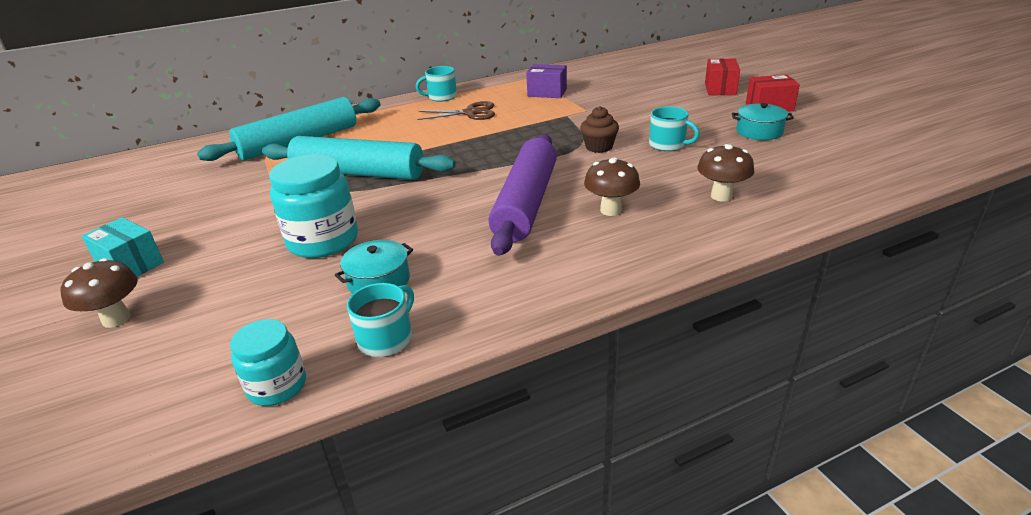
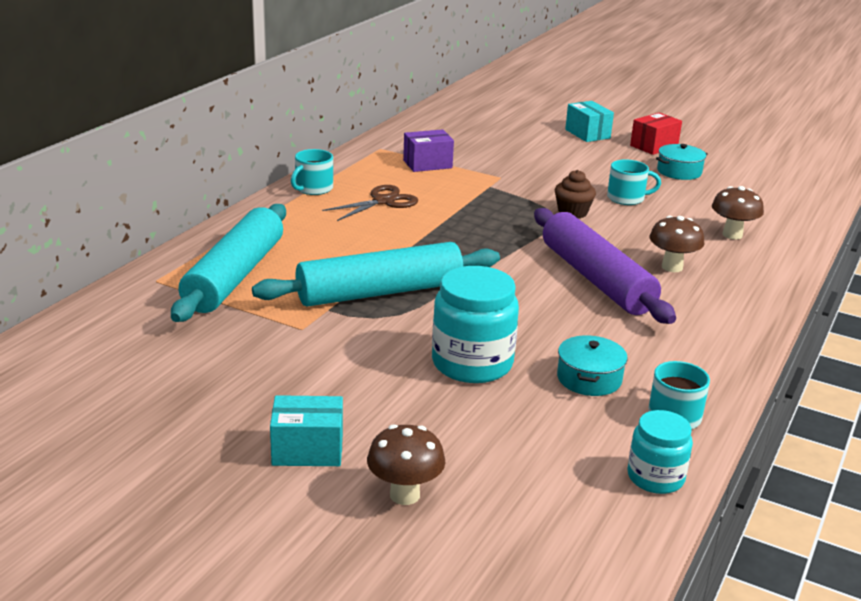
camera: 40 degrees left, 5 degrees down
red box [705,58,740,95] -> turquoise box [565,101,614,142]

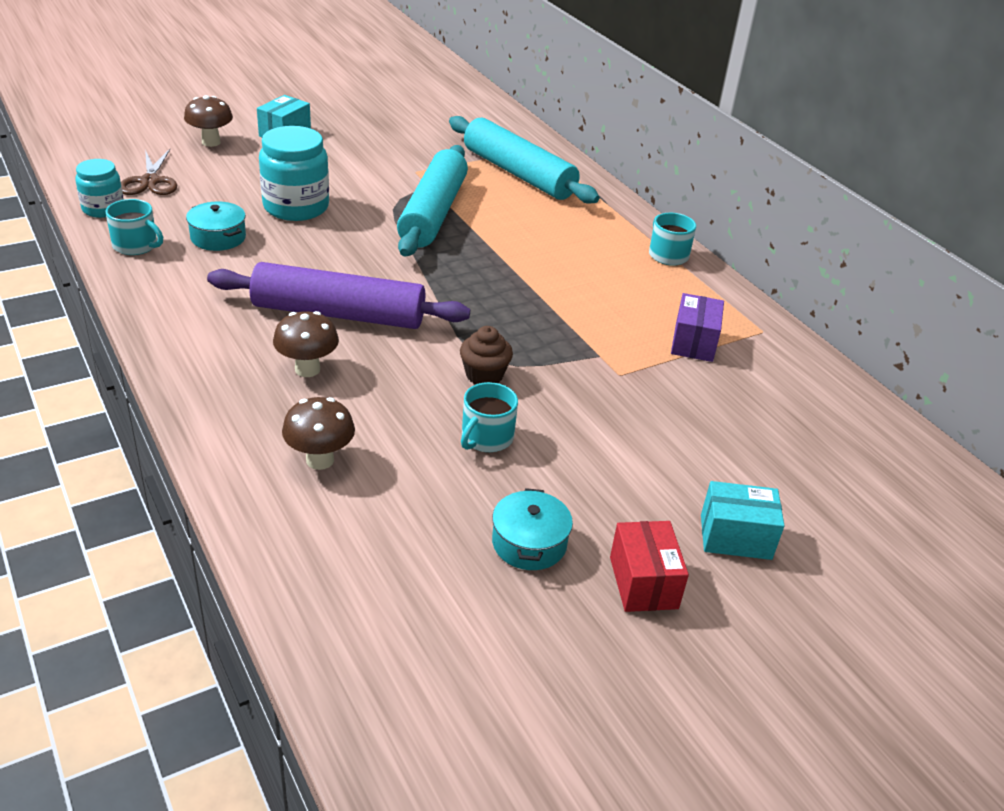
camera: 120 degrees right, 10 degrees up
brown scissors [322,185,419,221] -> brown scissors moved to [121,149,177,195]

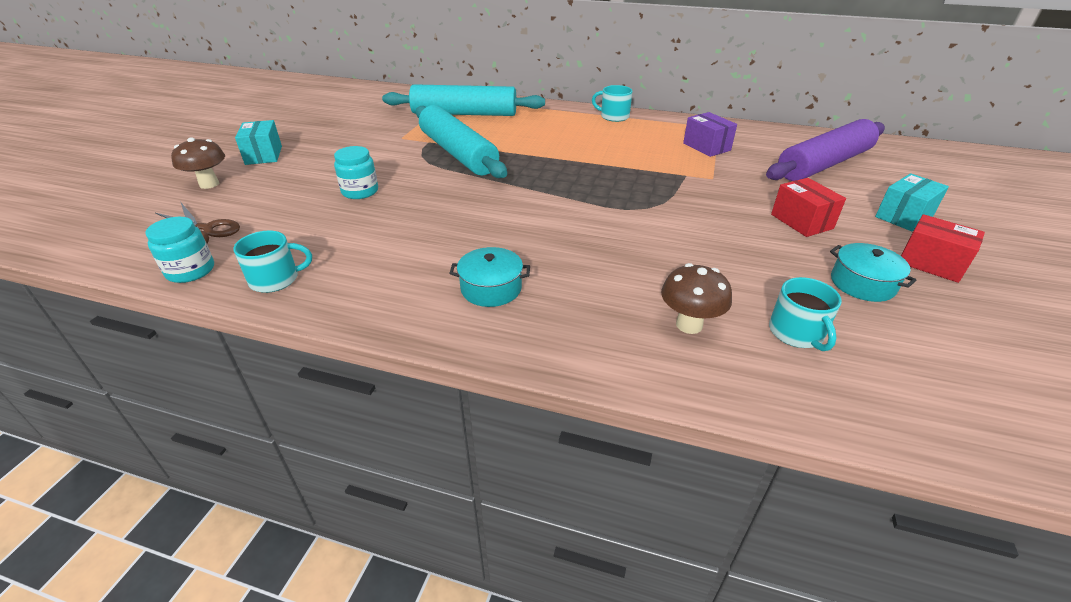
camera: 40 degrees left, 0 degrees up
turquoise pot [186,202,246,251] -> turquoise pot moved to [449,247,530,307]
purple rolling pin [207,262,470,329] -> purple rolling pin moved to [766,119,885,181]
turquoise jar [259,126,329,221] -> turquoise jar [334,146,378,199], size x0.61
brown mushroom [273,311,339,377] -> none
brown cupcake [460,326,513,384] -> none
turquoise mug [461,382,518,452] -> turquoise mug moved to [769,277,842,351]
none -> red box [771,178,846,237]

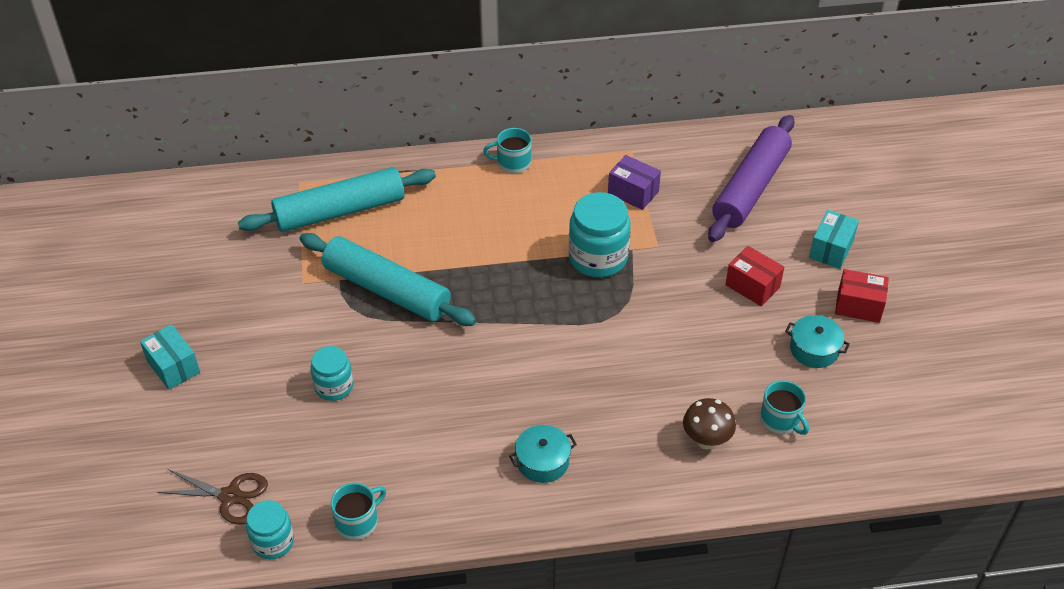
camera: 25 degrees left, 10 degrees up
brown mushroom [171,137,225,189] -> none
none -> turquoise jar [568,192,631,278]

